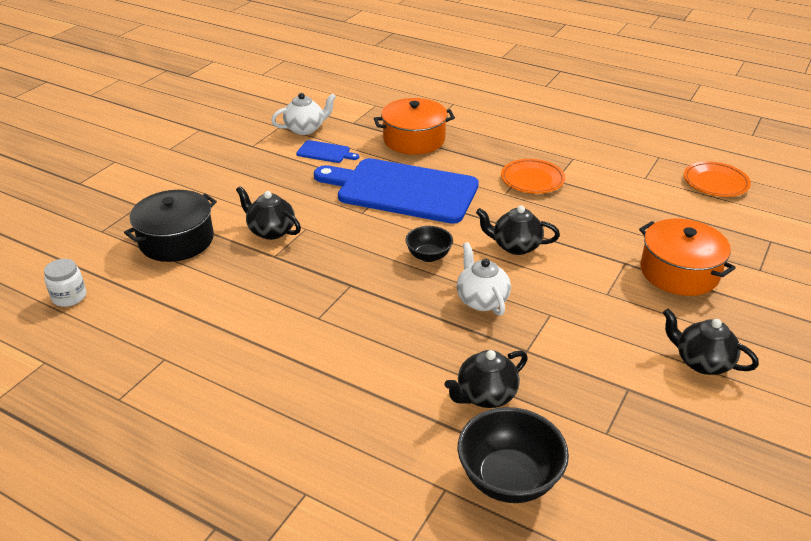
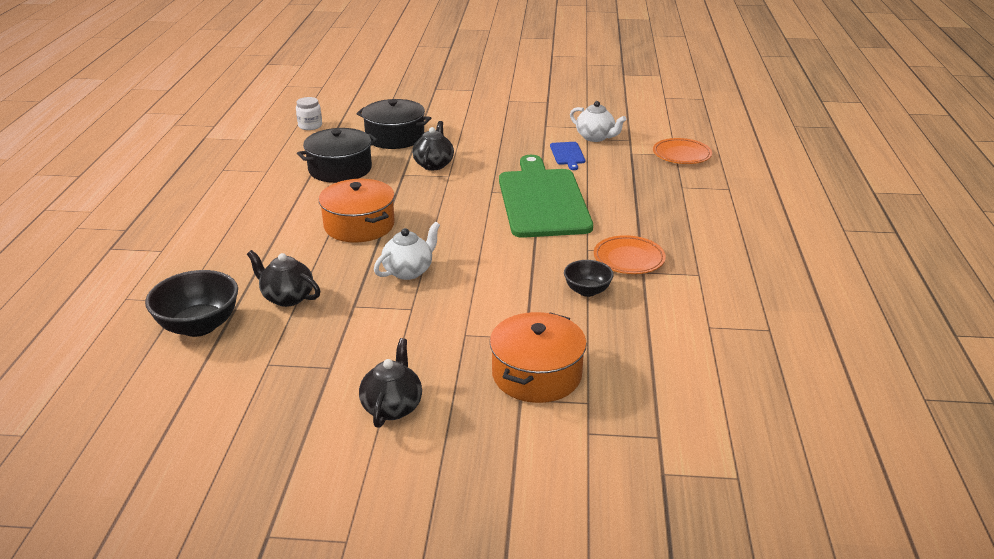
camera: 65 degrees right, 5 degrees down
blue cutting board [314,158,479,224] -> green cutting board [499,155,593,238]
orange pot [374,98,455,155] -> orange pot moved to [319,179,395,242]
black bowl [405,226,453,262] -> black bowl moved to [564,260,614,297]
black teapot [476,205,560,255] -> none
orange plate [684,161,751,197] -> orange plate moved to [653,138,712,164]
none -> black pot [297,128,378,183]

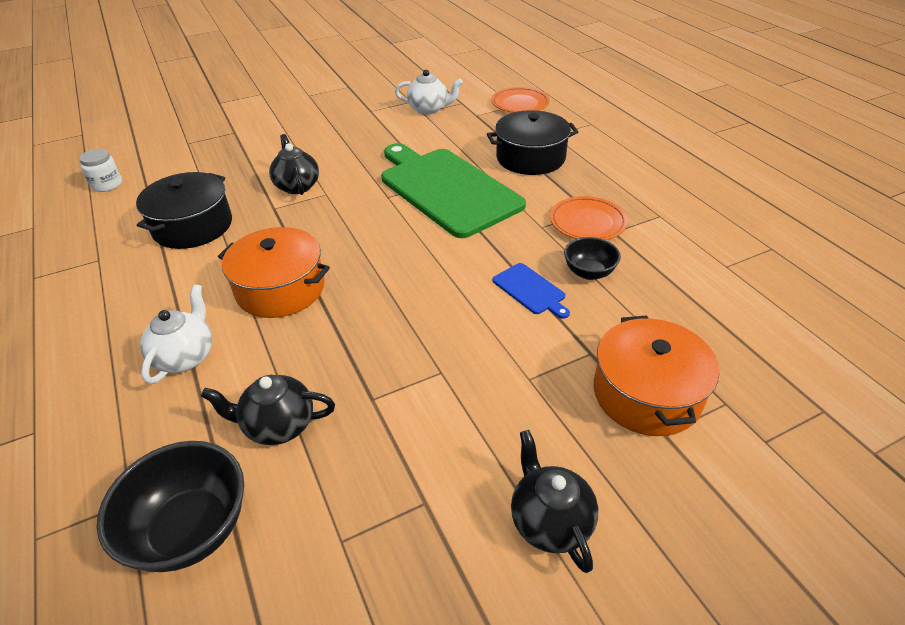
camera: 30 degrees left, 10 degrees up
black pot [356,99,431,149] -> black pot moved to [487,110,578,175]
white teapot [374,222,440,280] -> white teapot moved to [140,284,212,384]
blue cutting board [550,142,585,170] -> blue cutting board moved to [493,263,570,319]

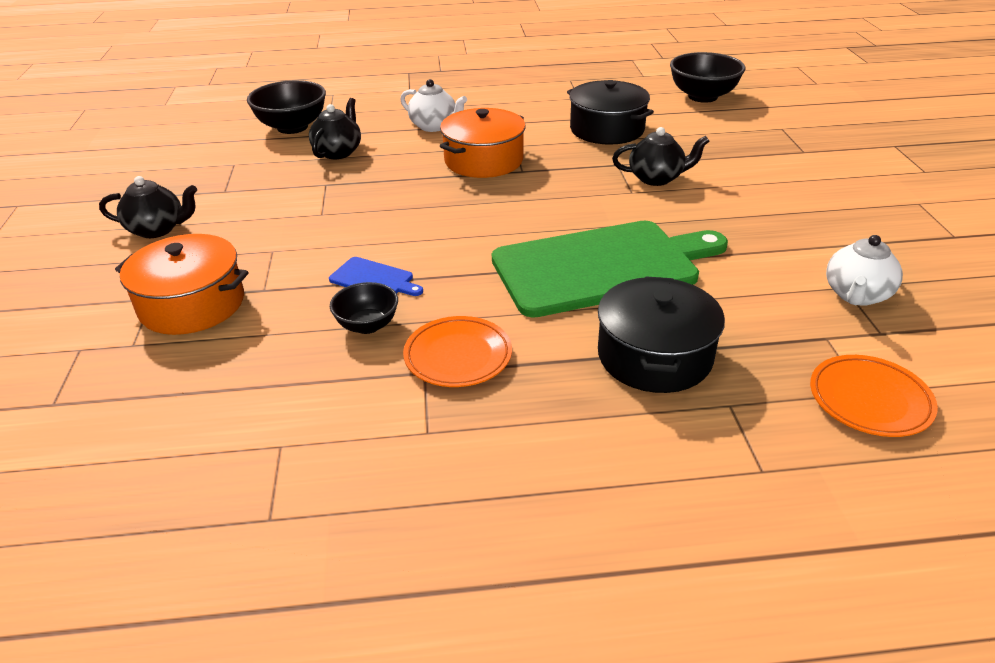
camera: 110 degrees right, 5 degrees down
white jar [79,149,122,192] -> black bowl [670,52,746,103]
blue cutting board [493,263,570,319] -> blue cutting board turned 135 degrees counterclockwise [329,257,423,296]

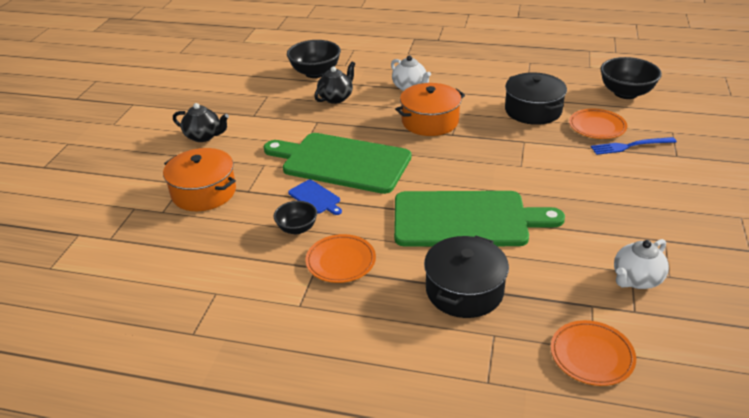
camera: 20 degrees right, 0 degrees up
black teapot [612,127,709,186] -> none
none -> green cutting board [264,133,411,194]
none -> orange plate [569,109,627,139]
none -> blue fork [591,137,677,155]

